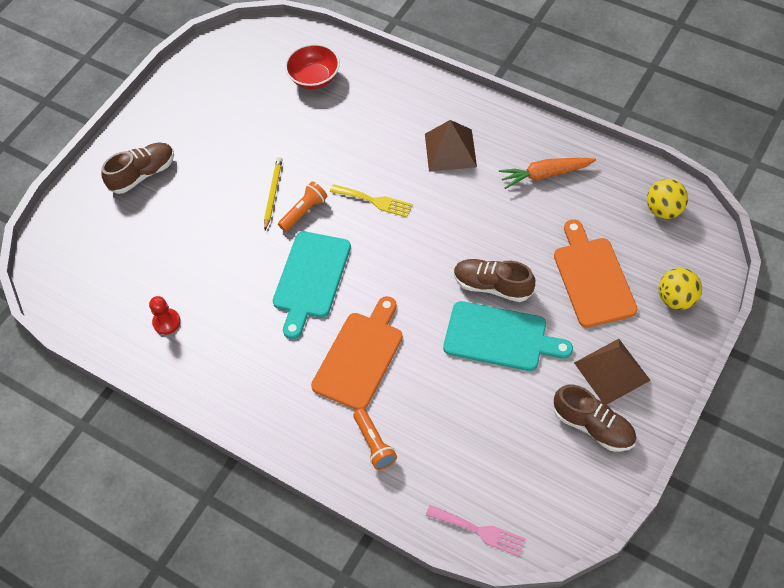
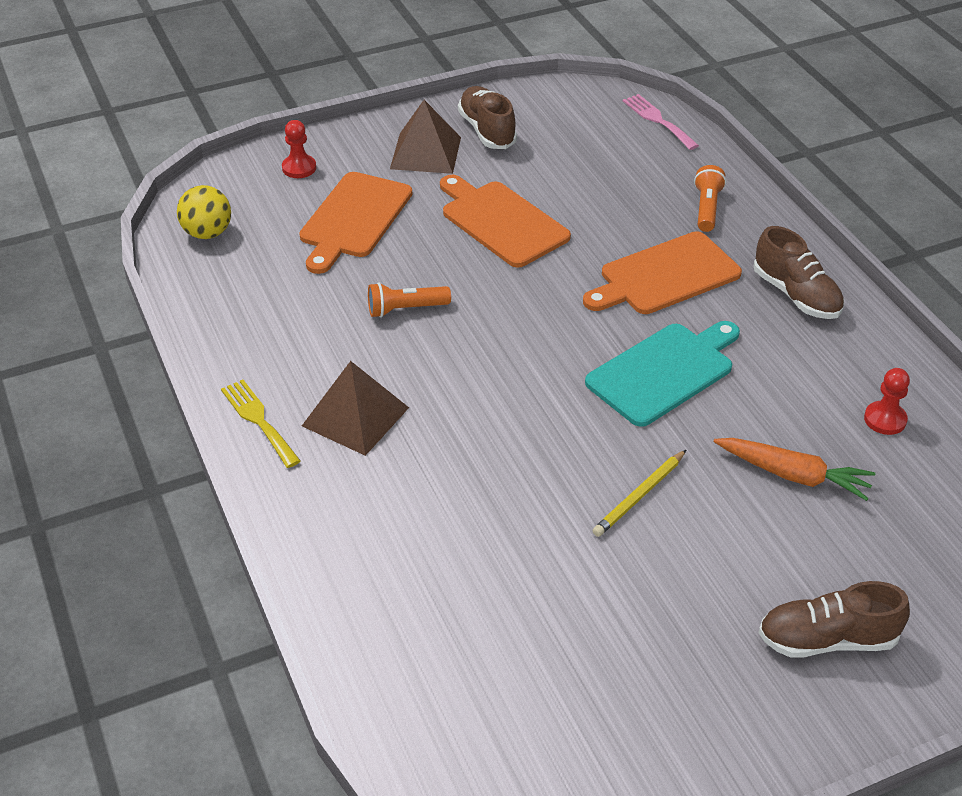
camera: 150 degrees left, 15 degrees down
orange flashlight [278,181,327,232] -> orange flashlight moved to [368,282,451,318]
red bowl [285,44,340,89] -> none
yellow fork [330,184,413,217] -> yellow fork moved to [221,380,300,468]
turquoise cutting board [443,301,573,371] -> orange cutting board [440,175,571,268]
brown shoe [454,259,535,302] -> brown shoe moved to [754,226,844,319]
orange carrot [499,158,596,189] -> orange carrot moved to [714,438,875,501]
yellow ball [659,268,702,310] -> red pawn [282,120,316,178]

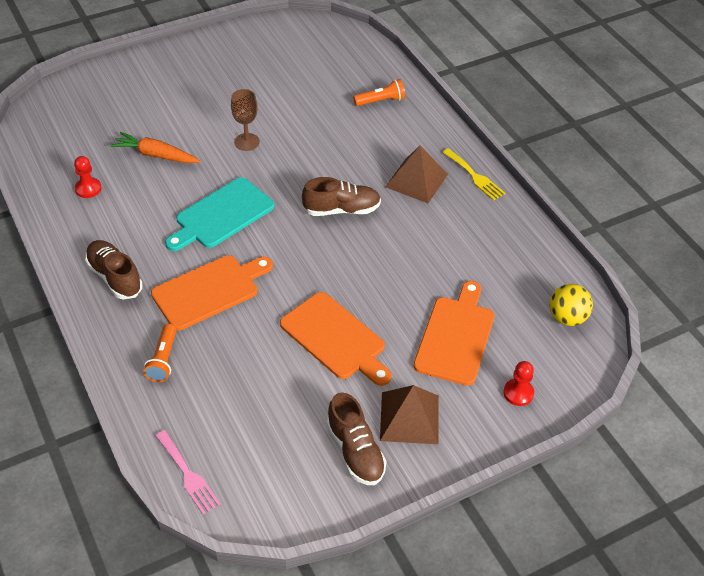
camera: 175 degrees right, 5 degrees up
orange flashlight [368,282,451,318] -> orange flashlight moved to [353,79,405,106]
yellow pencil [592,450,686,537] -> brown goblet [231,89,260,151]
brown shoe [758,581,910,658] -> brown shoe moved to [302,177,381,216]

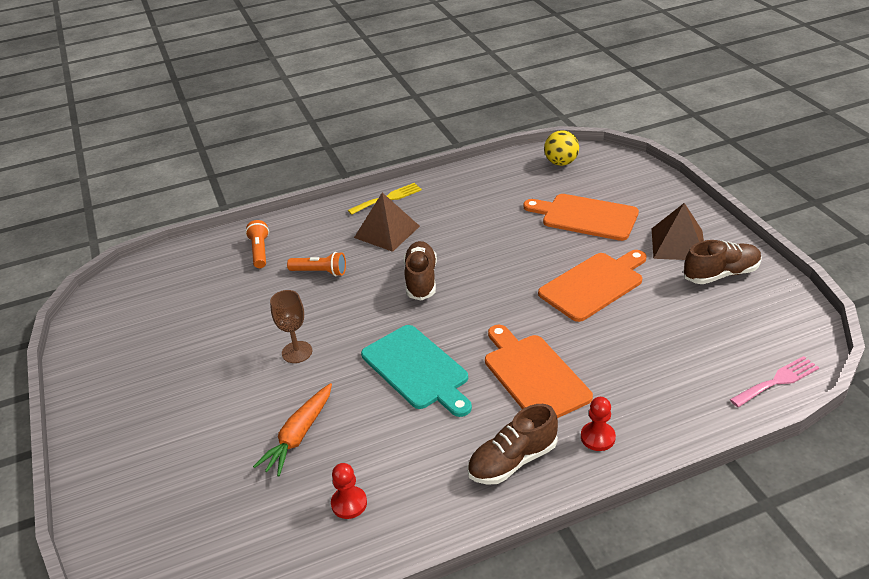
camera: 80 degrees left, 10 degrees down
orange flashlight [143,324,177,382] -> orange flashlight moved to [287,252,346,276]
red pawn [503,361,534,406] -> red pawn moved to [581,397,616,451]

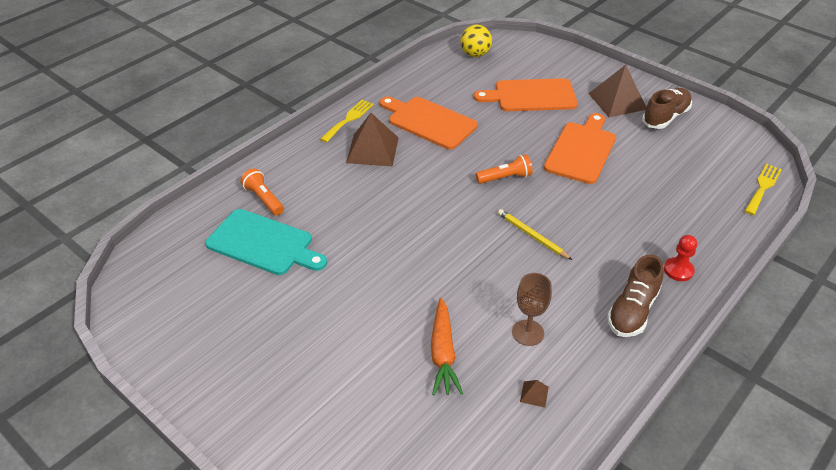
camera: 30 degrees left, 5 degrees up
brown goblet [270,290,312,363] -> brown goblet moved to [512,273,552,346]
orange flashlight [287,252,346,276] -> orange flashlight moved to [475,154,532,184]
red pawn [331,463,367,519] -> brown pyramid [520,380,549,408]
turquoise cutting board [361,325,472,417] -> turquoise cutting board moved to [205,209,327,275]
brown shoe [404,241,437,301] -> none
orange cutting board [485,325,593,418] -> orange cutting board moved to [380,97,478,149]
pink fork [730,356,819,407] -> yellow fork [745,164,782,215]
none -> yellow pencil [498,209,572,260]

